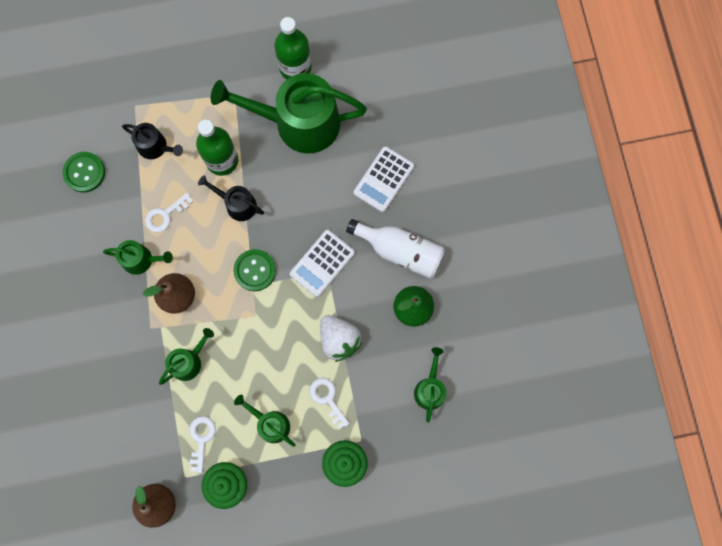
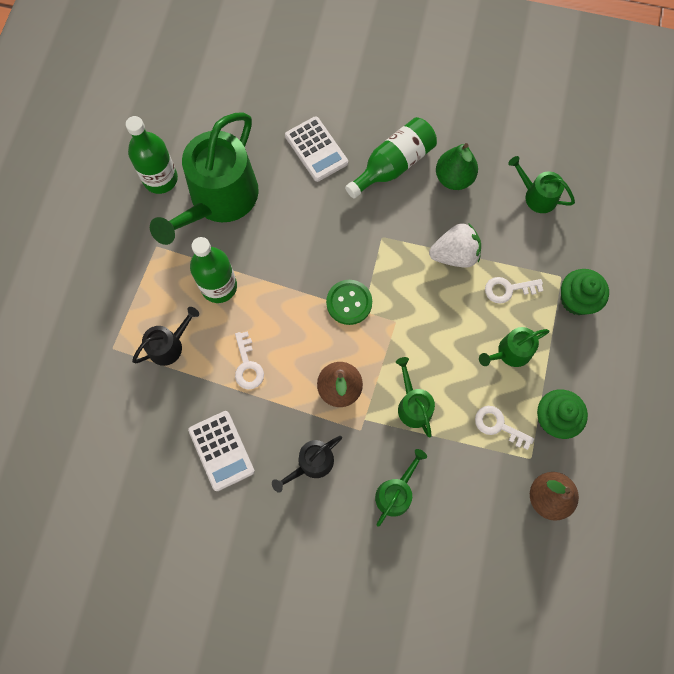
camera: 65 degrees left, 5 degrees down
green button [63,152,105,193] -> none
green watering can [103,240,173,275] -> green watering can moved to [375,449,427,527]
black watering can [198,175,264,221] -> black watering can moved to [272,436,342,493]
white calculator [290,230,355,297] -> white calculator moved to [188,411,255,491]
white bottle [346,219,445,278] -> green bottle [345,117,437,199]

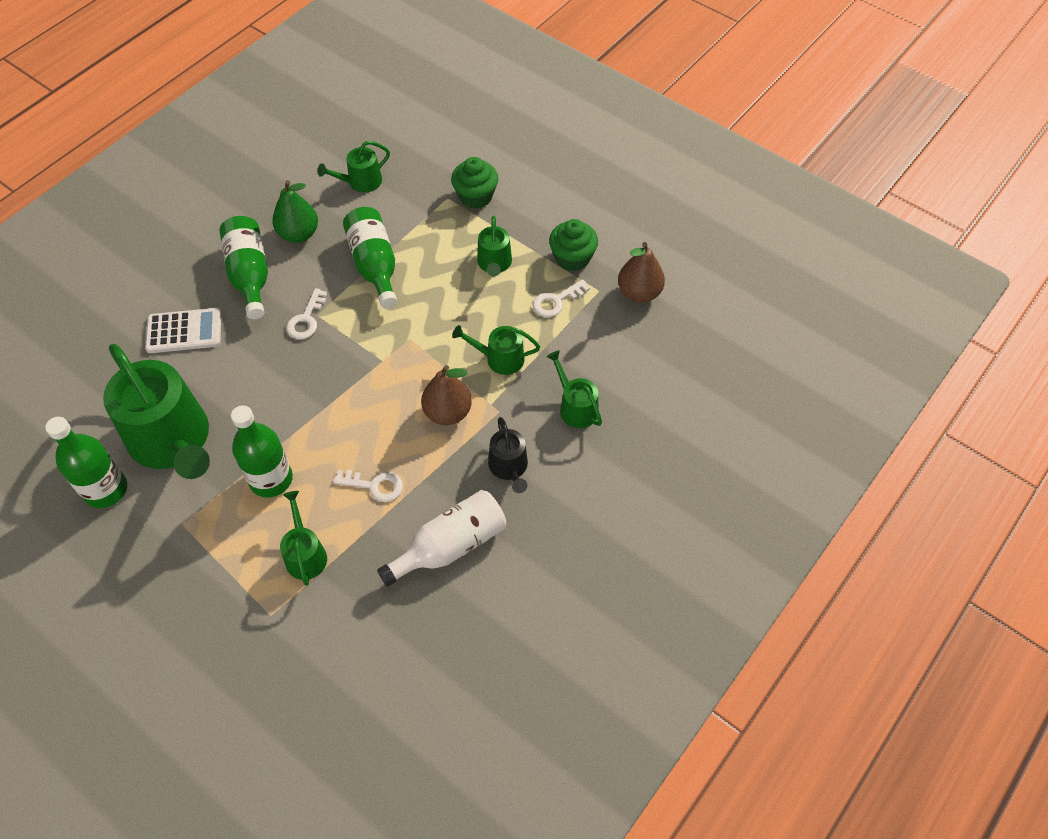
camera: 65 degrees left, 15 degrees down
black watering can [132,307,199,366] -> green watering can [280,491,327,586]
white calculator [188,411,255,491] -> white bottle [377,490,507,587]
green button [326,280,372,325] -> none
white strawberry [429,223,481,268] -> green bottle [343,207,397,309]
white key [485,277,543,304] -> white key moved to [286,288,327,340]

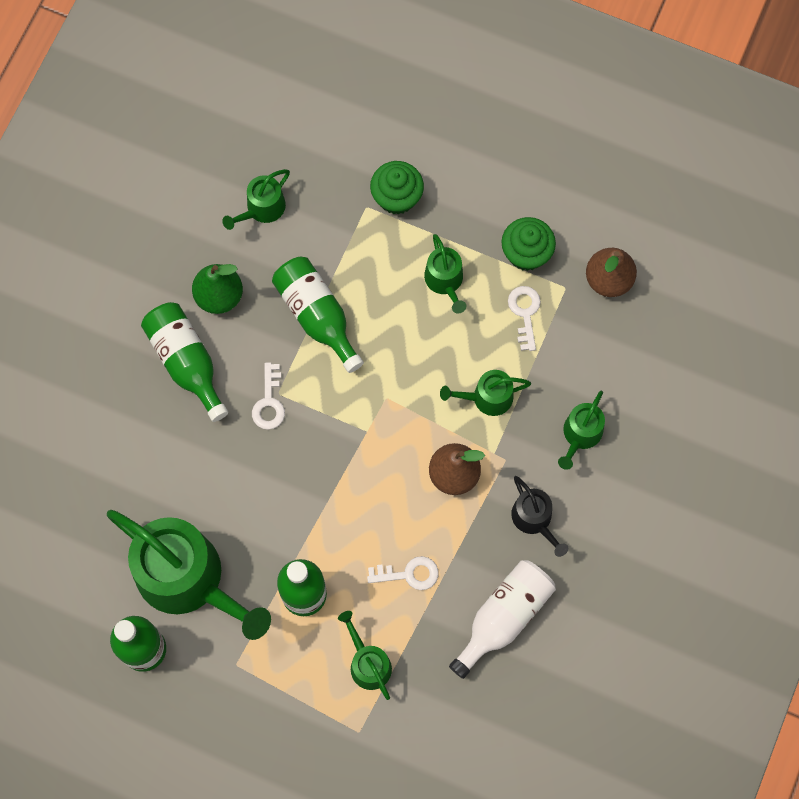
camera: 15 degrees left, 15 degrees up
white calculator [145,308,222,353] -> none
white key [533,279,590,317] -> white key turned 135 degrees clockwise [508,286,541,351]
green watering can [546,350,602,428] -> green watering can turned 105 degrees counterclockwise [558,391,605,470]

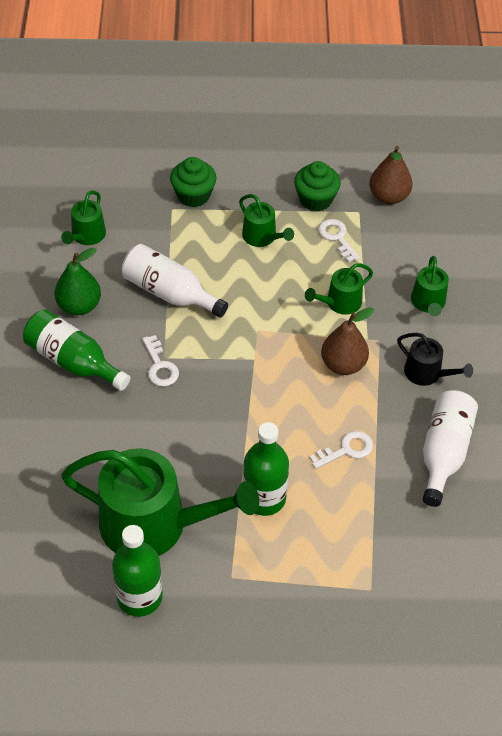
camera: 25 degrees left, 20 degrees down
green bottle [272,257,364,373] -> white bottle [122,244,228,318]
green watering can [338,611,392,700] -> none

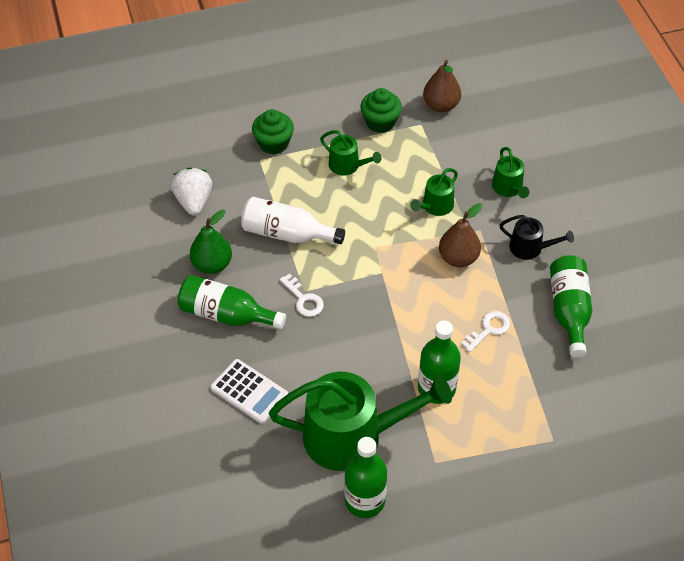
camera: 15 degrees left, 0 degrees up
green watering can [61,191,106,245] -> white strawberry [171,167,212,215]
white key [318,219,360,263] -> none
white bottle [423,390,478,507] -> green bottle [550,255,592,358]
none -> white calculator [210,359,288,424]

